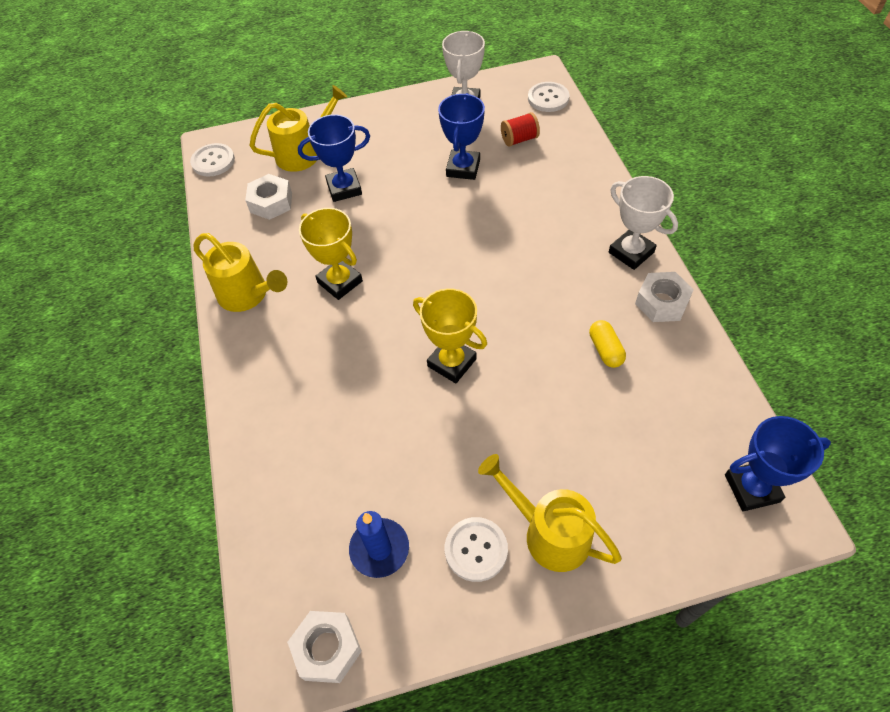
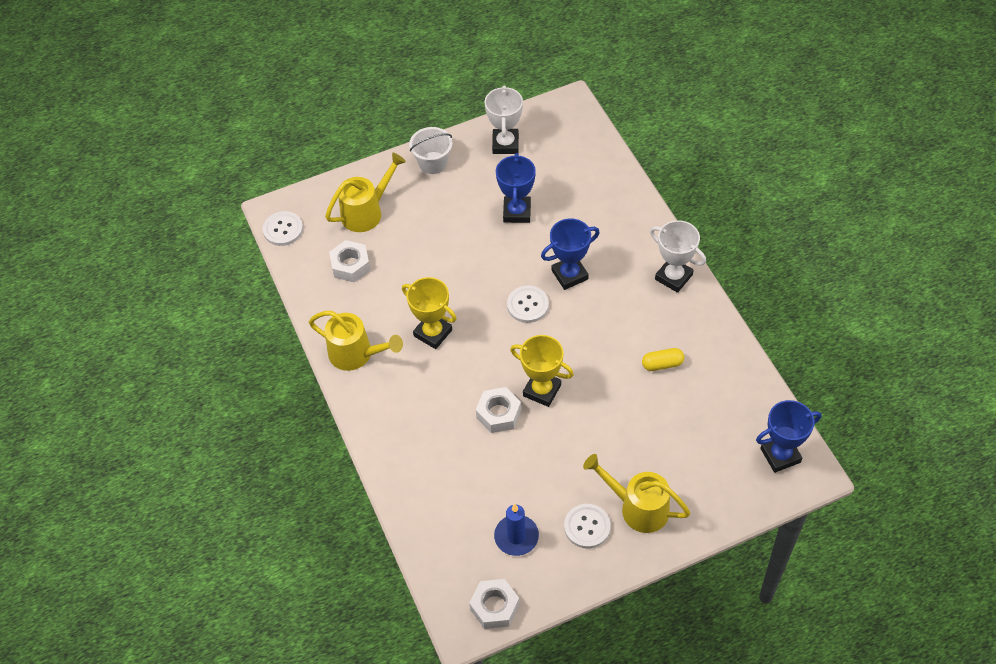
camera: 10 degrees left, 0 degrees up
blue trophy [298,114,370,202] -> blue trophy moved to [541,218,600,290]
red spool [501,112,540,147] -> none
white button [528,82,569,112] -> white button moved to [507,285,549,323]
yellow capsule [589,320,626,368] -> yellow capsule turned 75 degrees counterclockwise [642,348,684,371]
white nut [635,272,694,322] -> white nut moved to [476,387,521,433]
none -> white bucket [409,127,453,174]

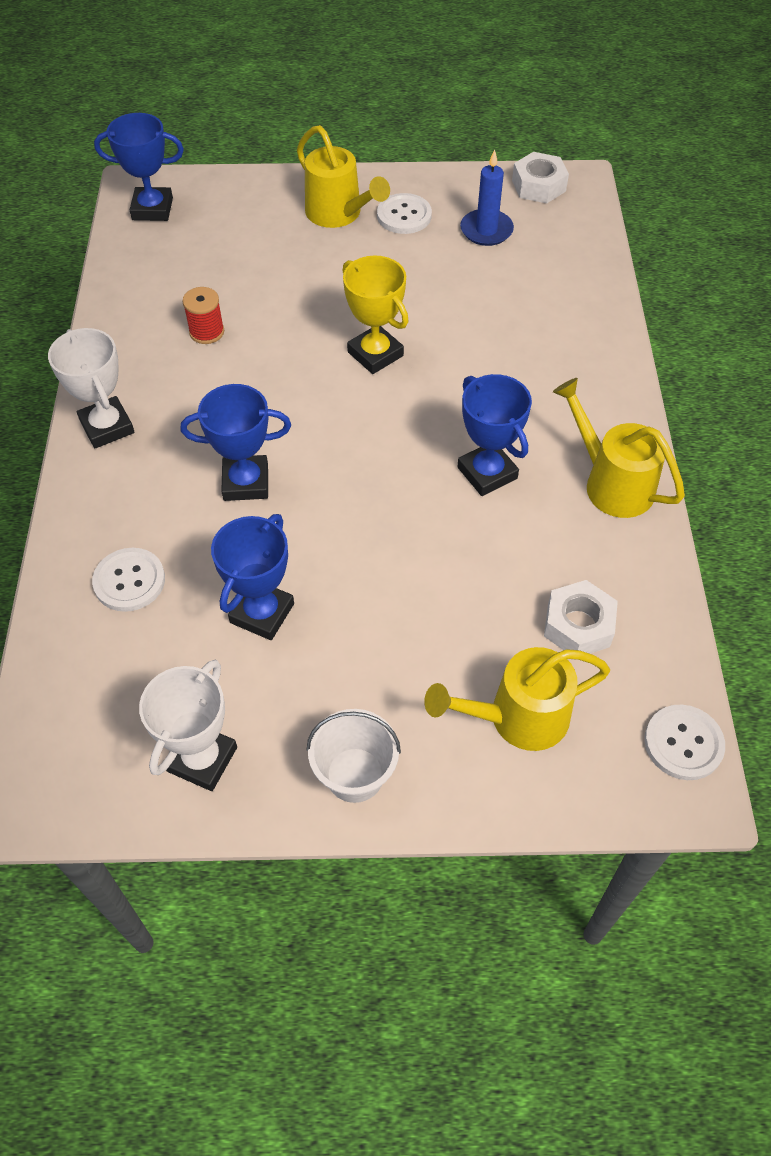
camera: 160 degrees left, 0 degrees up
yellow trophy [402,277,457,349] -> blue trophy [457,374,532,496]
white nut [476,387,521,433] -> none
white button [507,285,549,323] -> white button moved to [92,548,165,612]
yellow capsule [642,348,684,371] -> red spool [182,287,224,344]

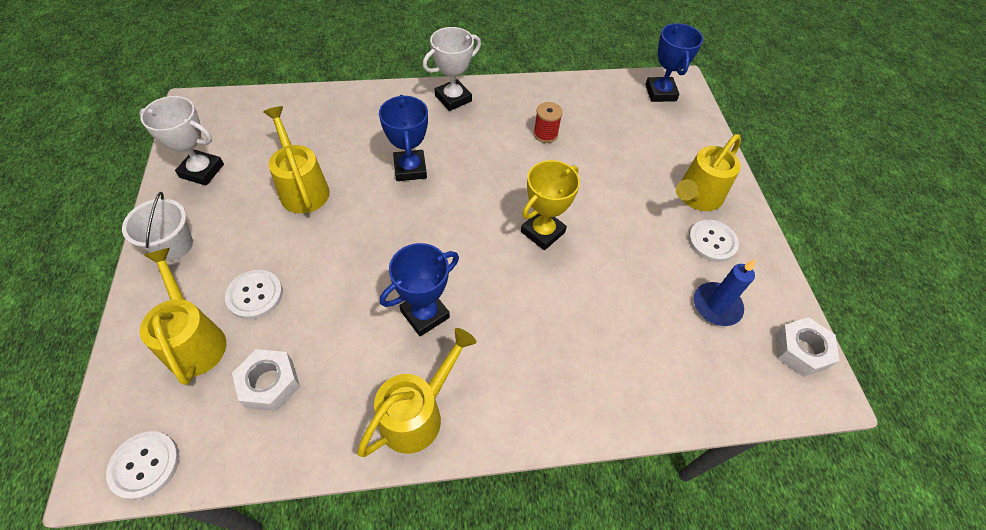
camera: 80 degrees right, 0 degrees up
white button [92,548,165,612] -> white button moved to [225,270,283,319]
blue trophy [211,514,294,640] -> yellow watering can [263,106,330,213]

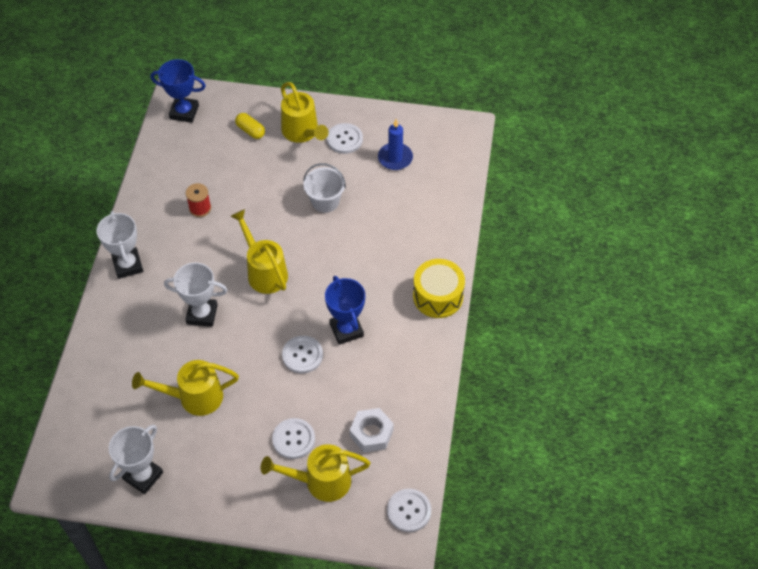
camera: 70 degrees left, 0 degrees up
white bucket [122,192,193,261] -> white bucket moved to [303,163,346,213]
yellow watering can [357,328,476,457] -> yellow watering can moved to [231,209,288,294]
blue trophy [379,95,428,181] -> white trophy [164,263,227,327]
yellow trophy [521,160,580,250] -> none
white nut [775,317,839,377] -> none
none -> yellow capsule [235,113,265,139]
none -> white button [282,336,323,374]
none -> yellow drum [413,259,465,318]

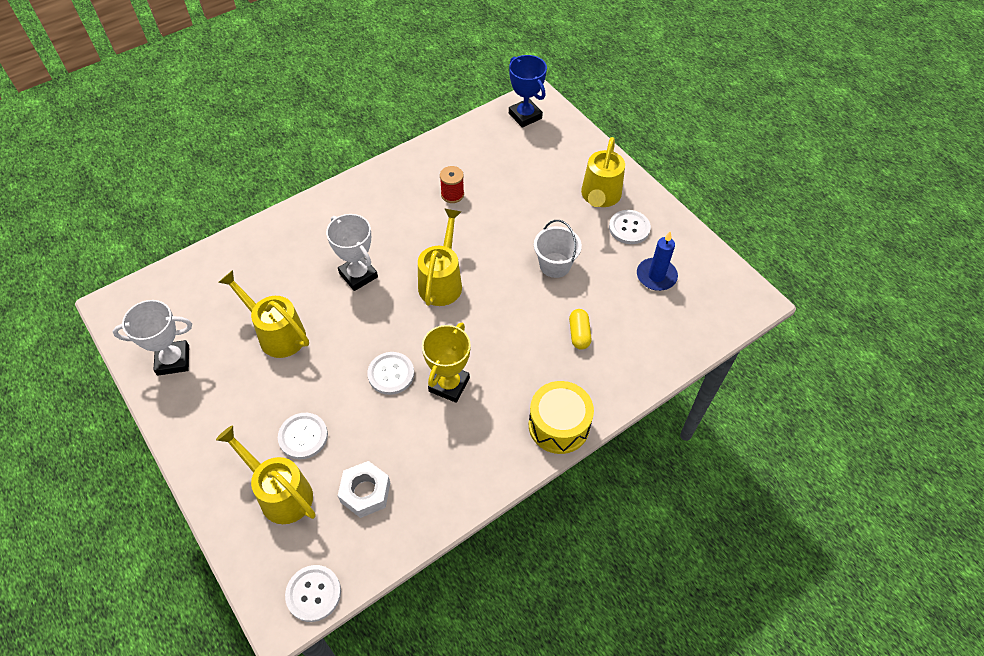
camera: 45 degrees right, 0 degrees up
white trophy [96,211,143,279] -> none
yellow capsule [235,113,265,139] -> yellow capsule moved to [569,309,592,350]
blue trophy [325,276,365,345] -> yellow trophy [422,323,471,403]

